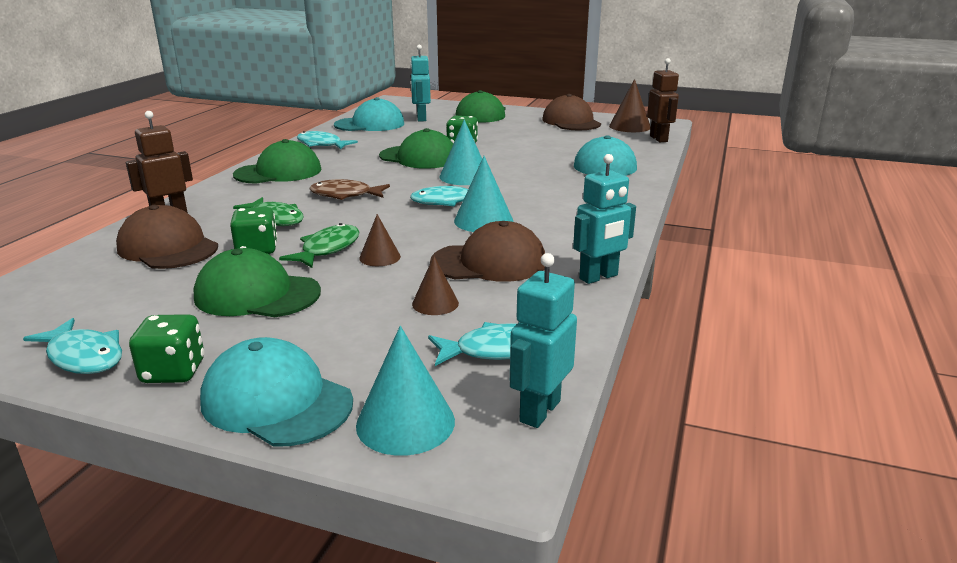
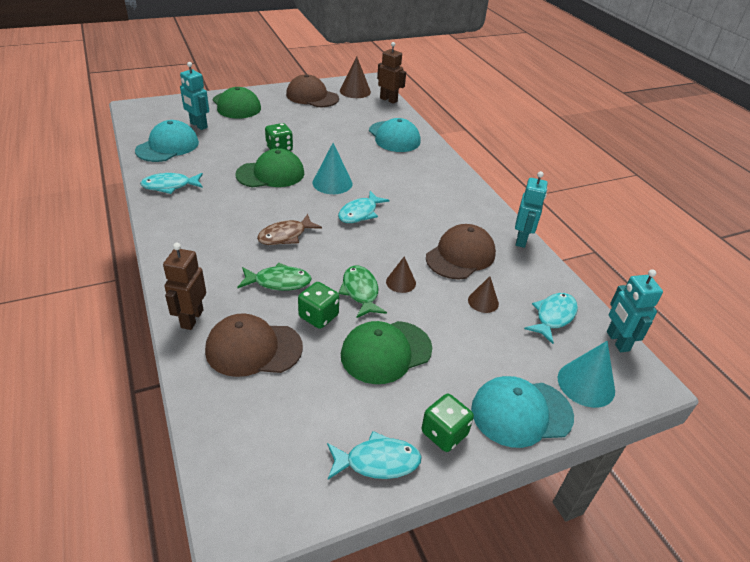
camera: 45 degrees left, 15 degrees up
green cap [233,139,321,184] -> none
turquoise cone [454,156,513,232] -> none

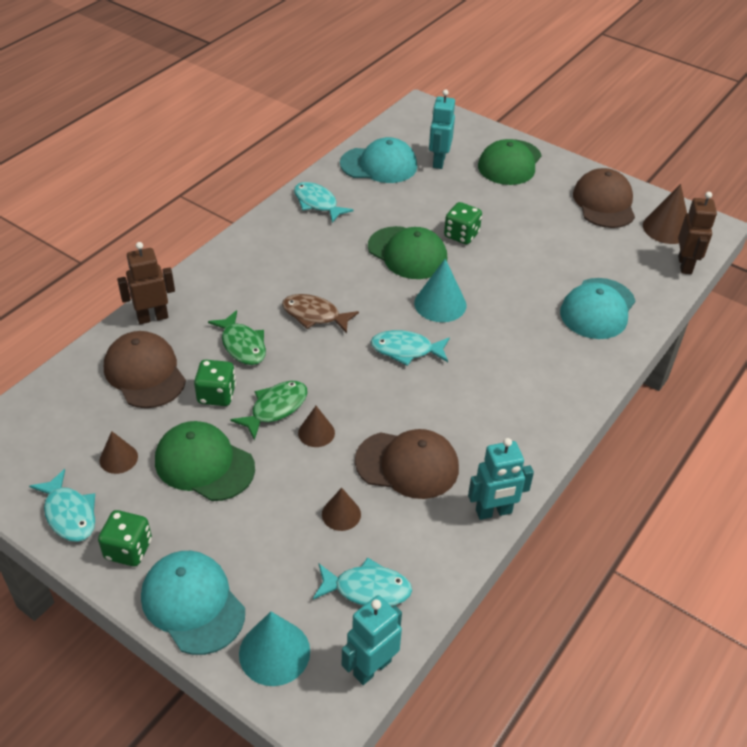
camera: 60 degrees right, 5 degrees up
none -> brown cone [99,431,138,474]

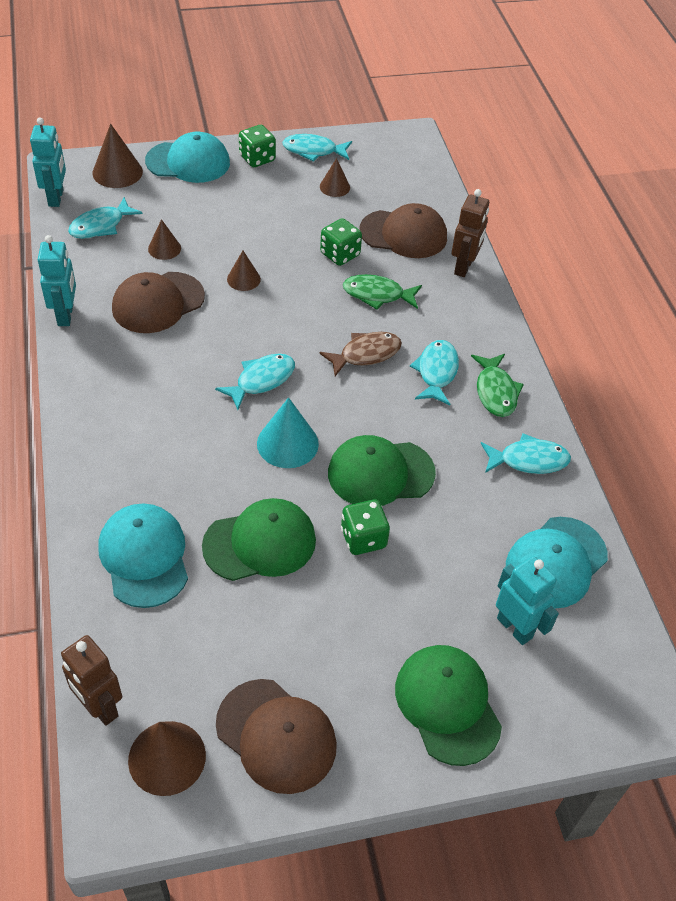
camera: 130 degrees right, 5 degrees up
green cap [155,421,255,501] -> green cap moved to [202,498,316,581]
green fish [230,381,308,441] -> green fish moved to [471,354,524,417]
turquoise cone [239,611,310,686] -> brown cone [92,124,143,188]
turquoise robot [468,438,534,520] -> turquoise robot turned 150 degrees clockwise [38,235,76,326]
none -> turquoise fish [410,340,459,405]

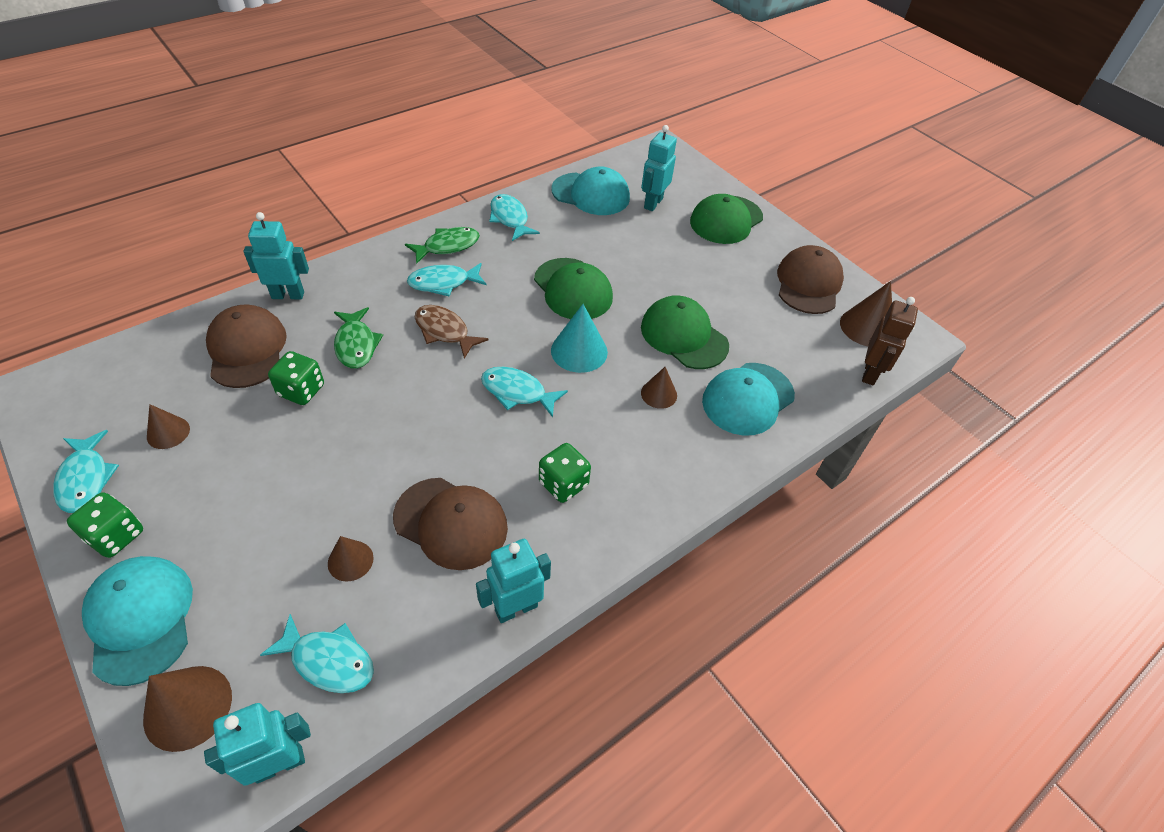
camera: 115 degrees left, 0 degrees up
brown cone [227,251,261,291] -> brown cone moved to [641,367,677,409]
green dice [341,500,390,555] -> green dice moved to [539,443,591,503]
brown robot [451,189,489,277] -> turquoise robot [243,212,309,299]

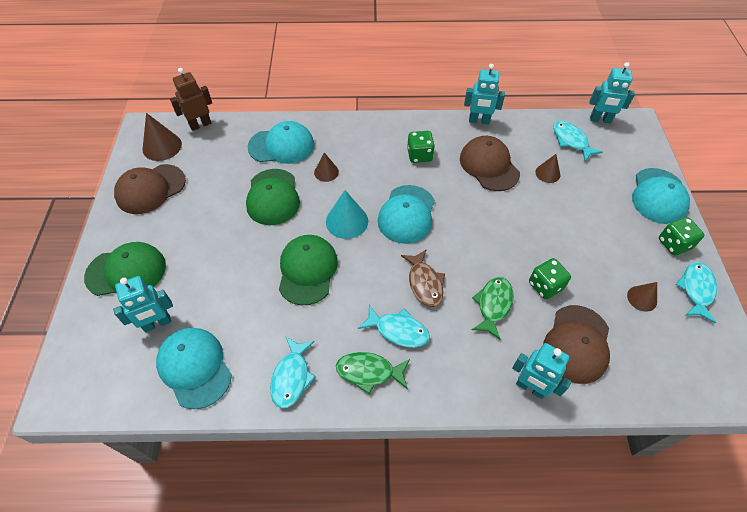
camera: 140 degrees left, 5 degrees up
brown cone [143,666,232,752] -> none
turquoise fish [481,367,568,418] -> turquoise cap [378,185,435,244]

